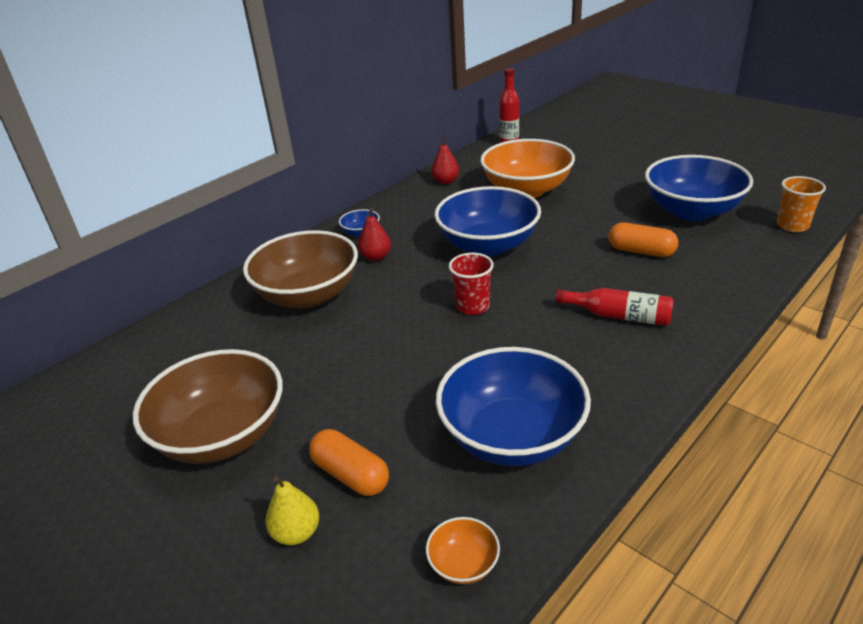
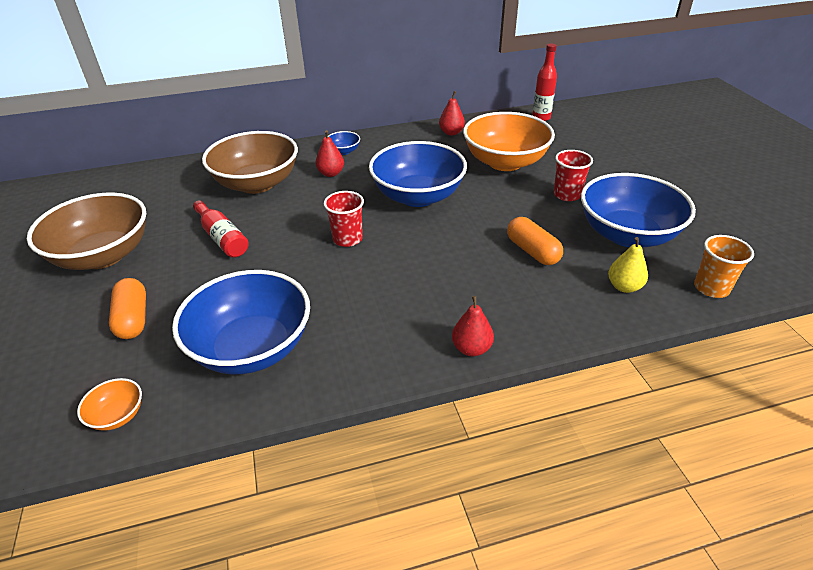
camera: 30 degrees right, 5 degrees up
yellow pear [266,476,319,545] -> yellow pear moved to [608,237,648,293]
red bottle [555,288,674,326] -> red bottle moved to [193,200,249,258]
none -> red pear [452,296,494,357]
none -> red cup [553,150,593,201]

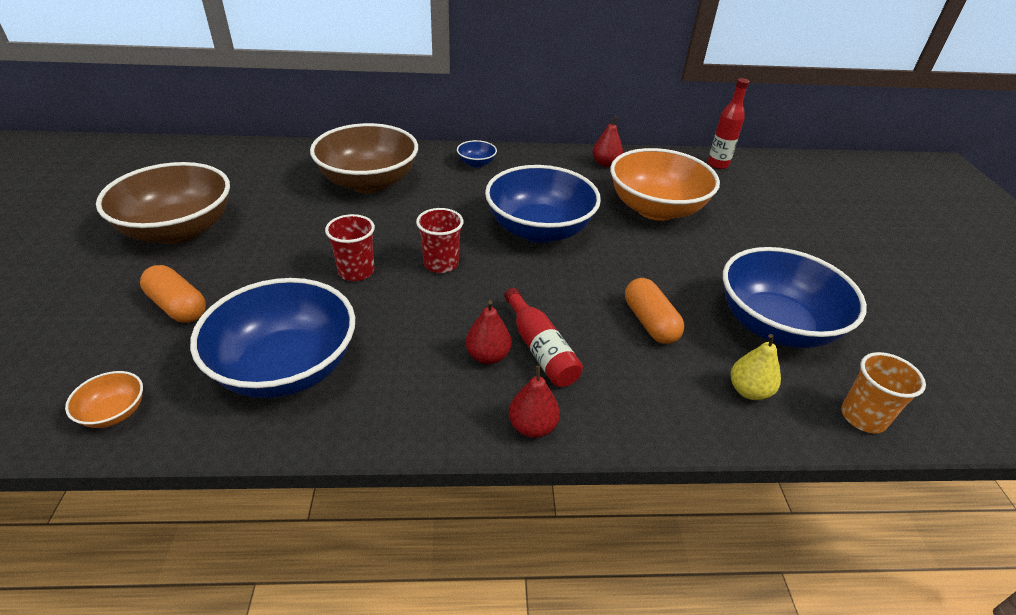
camera: 10 degrees right, 0 degrees up
orange capsule [109,278,146,339] -> orange capsule turned 45 degrees counterclockwise [140,265,206,323]
red bottle [193,200,249,258] -> red bottle moved to [504,288,583,387]
red pear [316,130,344,177] -> red pear moved to [466,300,512,364]
red cup [553,150,593,201] -> red cup moved to [325,214,375,281]

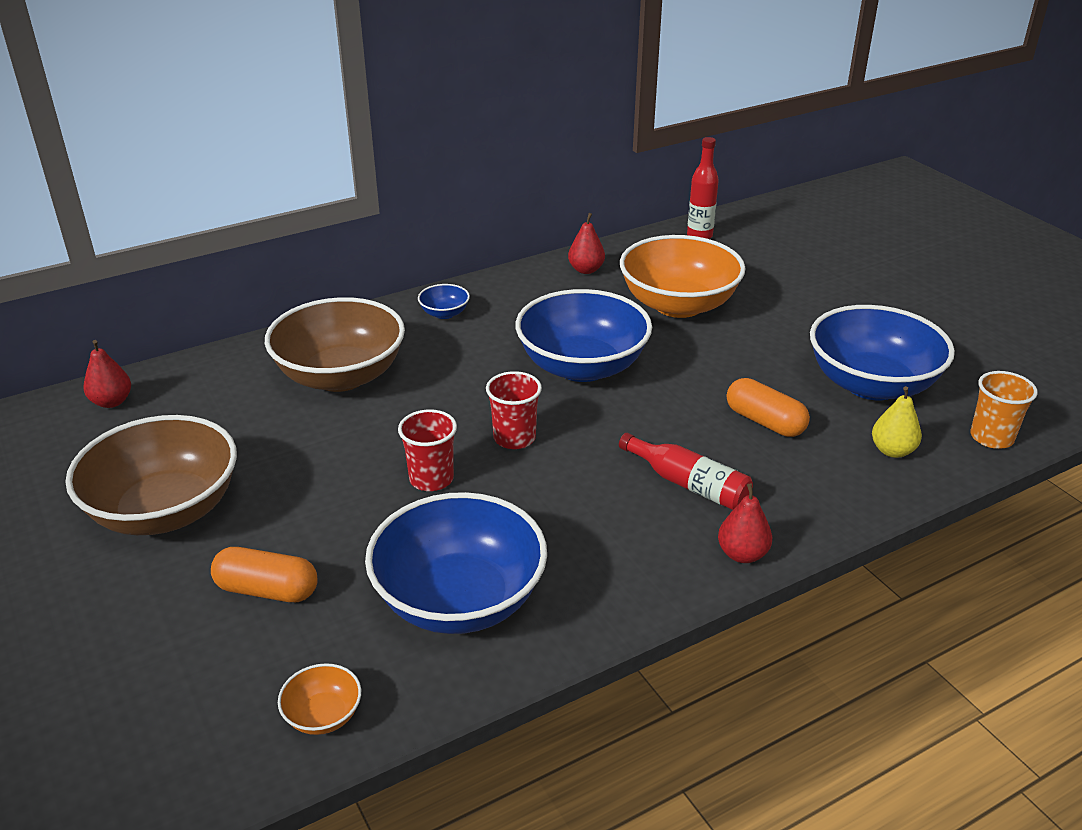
camera: 25 degrees left, 5 degrees down
red pear [466,300,512,364] -> red pear moved to [83,340,131,408]

